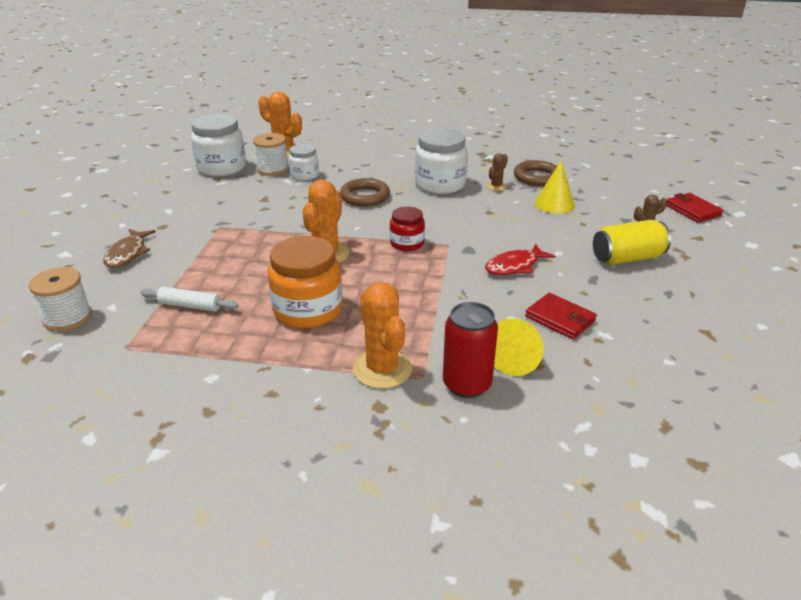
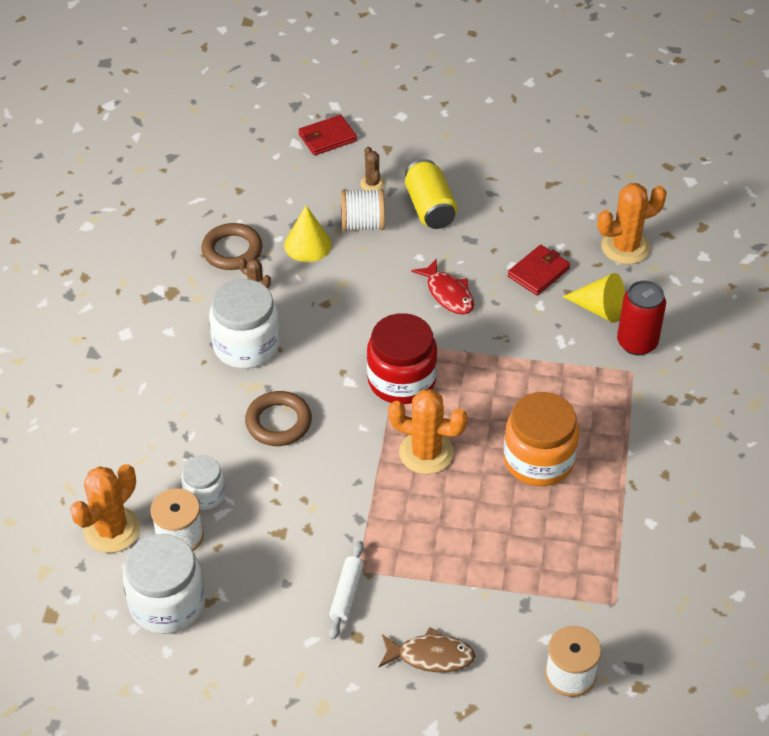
camera: 90 degrees left, 15 degrees up
white rolling pin [140,287,238,312] -> white rolling pin moved to [329,541,364,640]
orange cactus [353,283,412,389] -> orange cactus moved to [597,183,667,264]
red jar [390,207,425,251] -> red jar [367,313,437,404], size x1.74
none -> white spool [341,189,385,231]

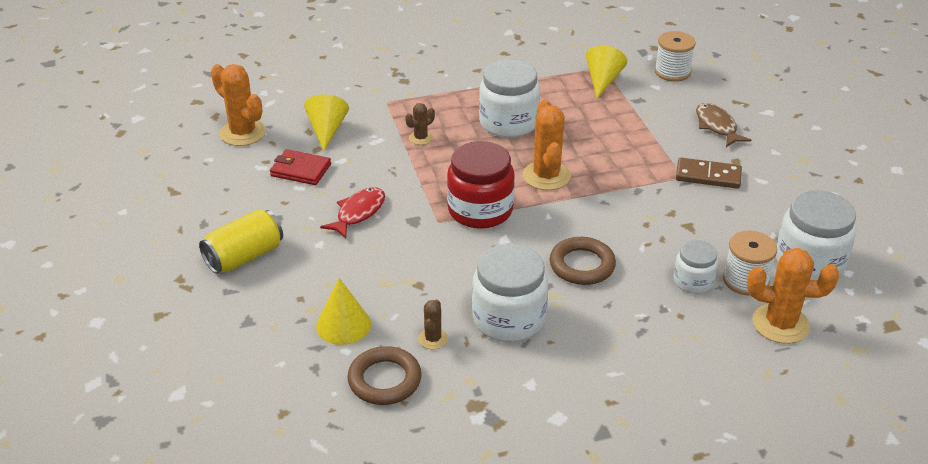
camera: 115 degrees left, 10 degrees down
red wallet [299,115,357,156] -> none
white rolling pin [329,541,364,640] -> brown domino [676,158,742,189]
white spool [341,189,385,231] -> none
brown cactus [360,146,385,190] -> brown cactus moved to [405,103,435,145]
orange jar [504,392,579,486] -> white jar [479,59,540,138]
red can [617,280,666,355] -> none
none -> yellow cone [586,46,627,98]

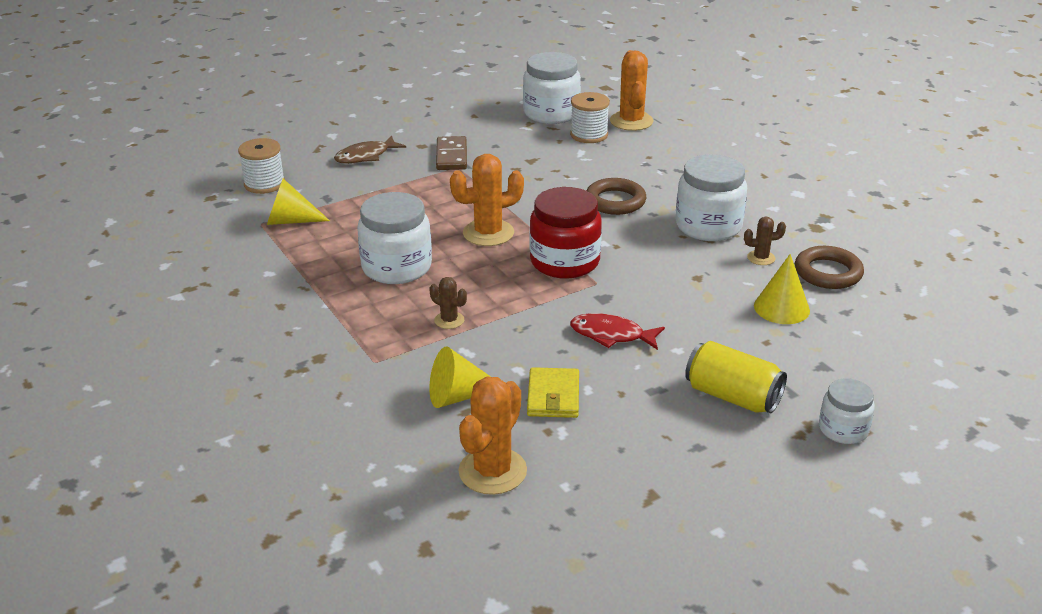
camera: 105 degrees left, 5 degrees down
red wallet [270,149,331,185] -> yellow wallet [527,367,579,418]
white jar [674,240,718,294] -> white jar moved to [819,378,875,444]

